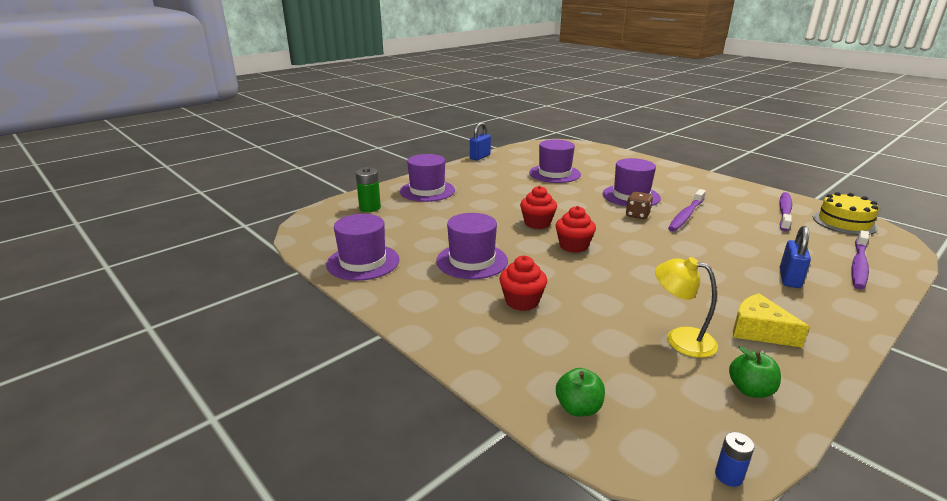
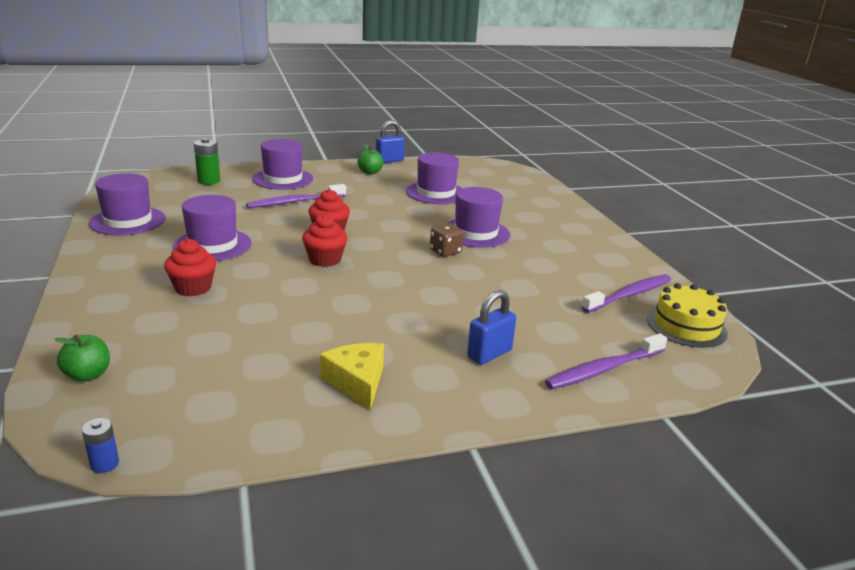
camera: 25 degrees right, 0 degrees up
yellow lamp [655,257,718,358] -> none
purple toothbrush [668,189,706,231] -> purple toothbrush moved to [246,184,346,208]
green apple [729,346,781,398] -> green apple moved to [358,144,383,174]

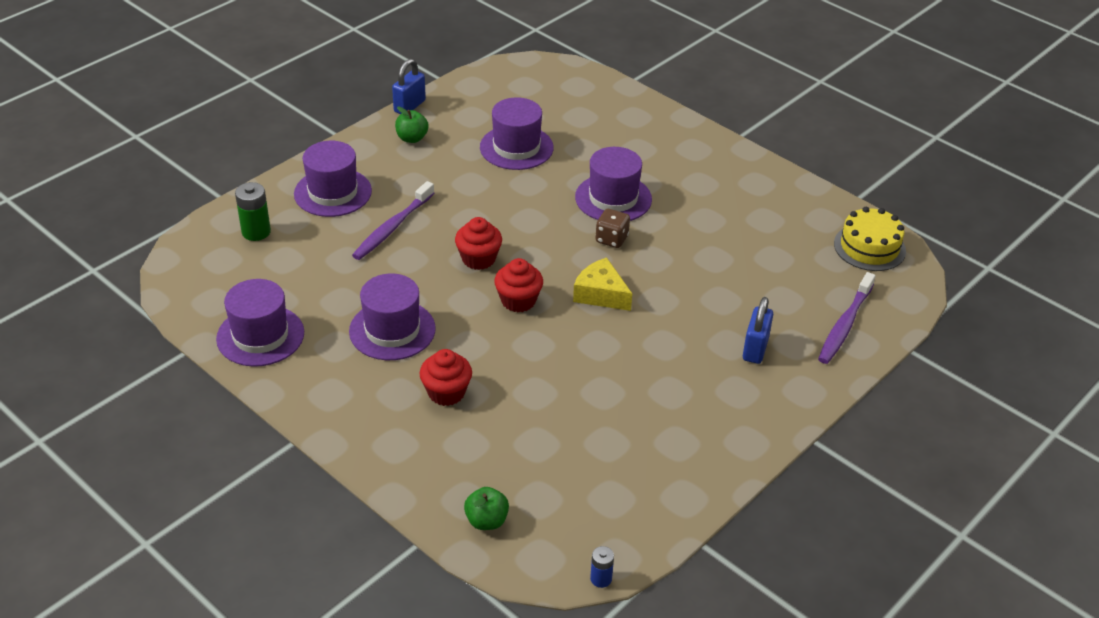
camera: 30 degrees left, 15 degrees up
yellow cheese [320,343,384,410] -> yellow cheese moved to [573,257,632,311]
purple toothbrush [581,275,671,313] -> none

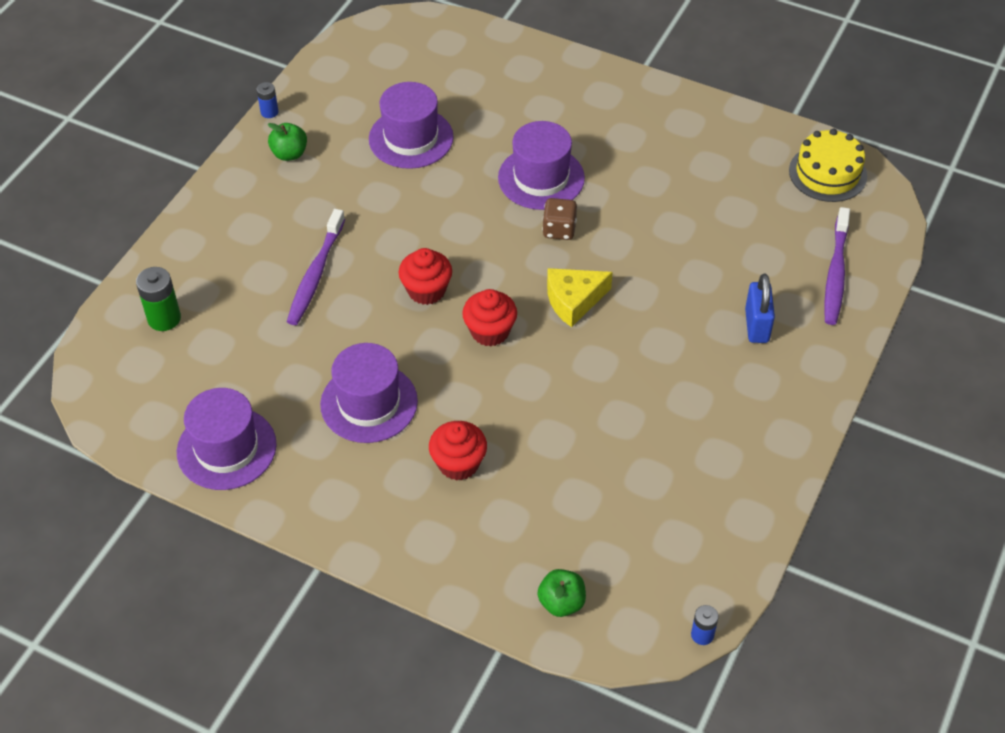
camera: 15 degrees left, 10 degrees up
purple hat [294,141,372,217] -> none
blue padlock [392,59,426,114] -> blue battery [257,82,279,118]
yellow cheese [573,257,632,311] -> yellow cheese turned 45 degrees counterclockwise [547,268,613,327]

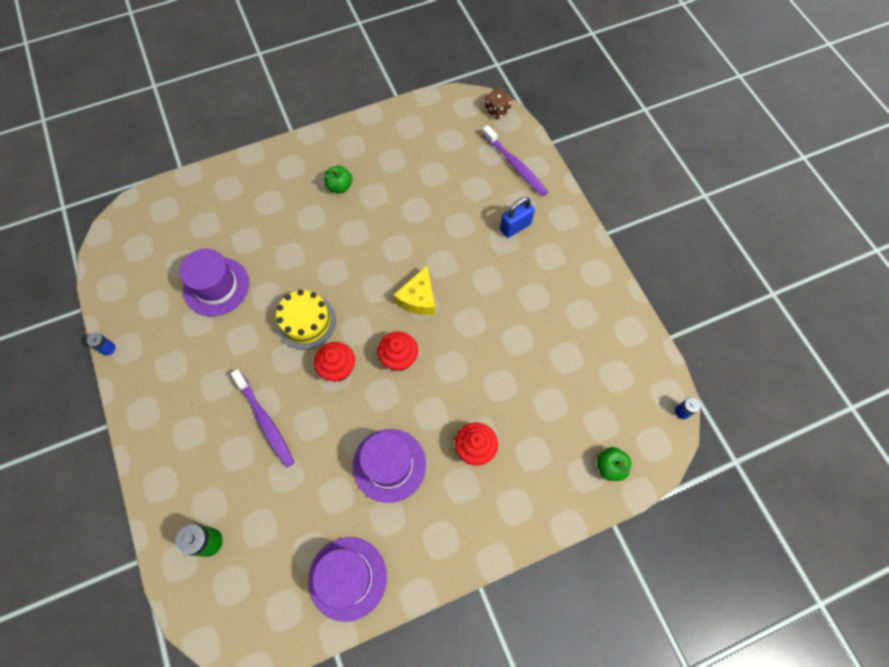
camera: 50 degrees left, 15 degrees up
green apple [268,123,307,161] -> green apple moved to [324,166,353,193]
purple hat [498,121,585,210] -> none
brown dice [542,198,577,240] -> brown dice moved to [485,87,512,120]
blue padlock [745,274,775,343] -> blue padlock turned 75 degrees counterclockwise [500,197,535,238]
yellow cake [789,129,867,202] -> yellow cake moved to [276,290,336,350]

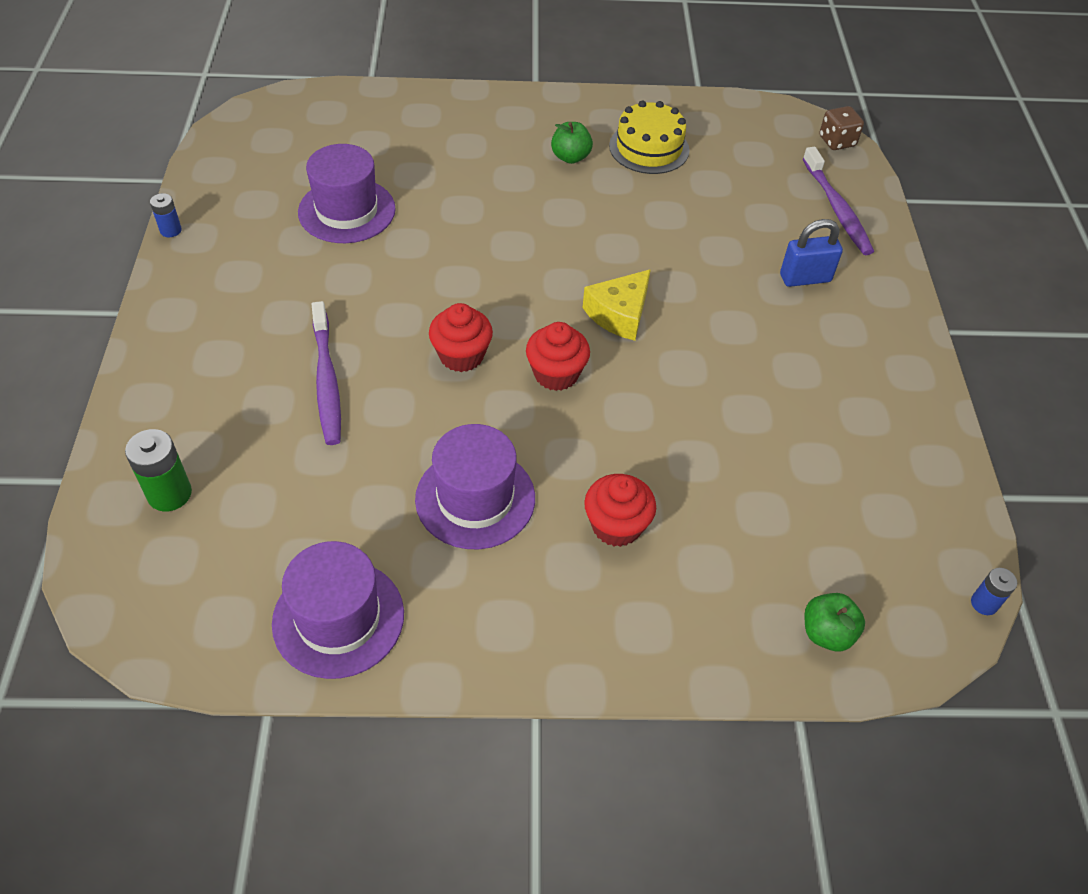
camera: 20 degrees right, 15 degrees down
yellow cake [276,290,336,350] -> yellow cake moved to [609,100,689,174]

